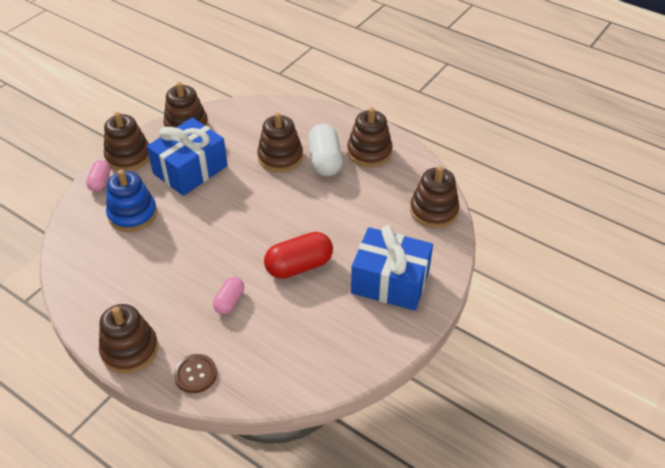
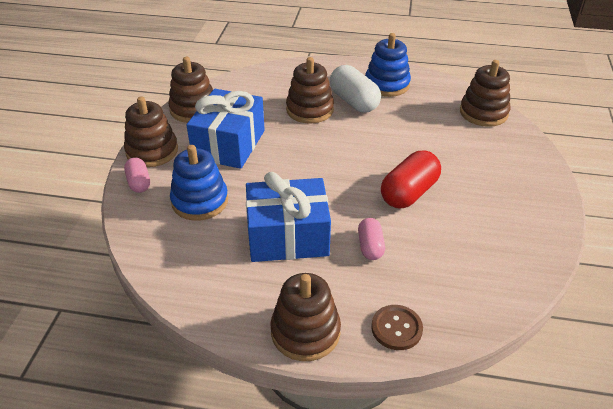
camera: 25 degrees left, 5 degrees down
brown stacking toy [347,108,393,167] -> blue stacking toy [365,33,411,97]
blue gift [351,225,433,311] -> blue gift moved to [246,172,331,262]

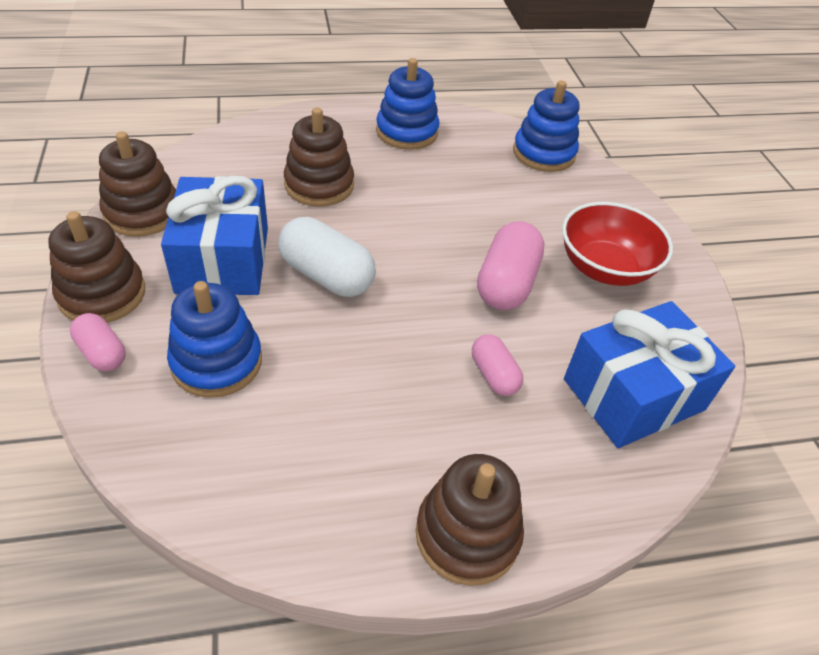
camera: 25 degrees left, 5 degrees up
blue gift [246,172,331,262] -> blue gift moved to [564,301,735,448]
white capsule [330,65,381,113] -> white capsule moved to [278,217,376,297]
brown button [371,305,423,350] -> none
red capsule [381,151,441,209] -> pink capsule [477,221,545,310]
brown stacking toy [460,60,511,127] -> blue stacking toy [513,81,580,172]
none -> red bowl [562,202,673,286]

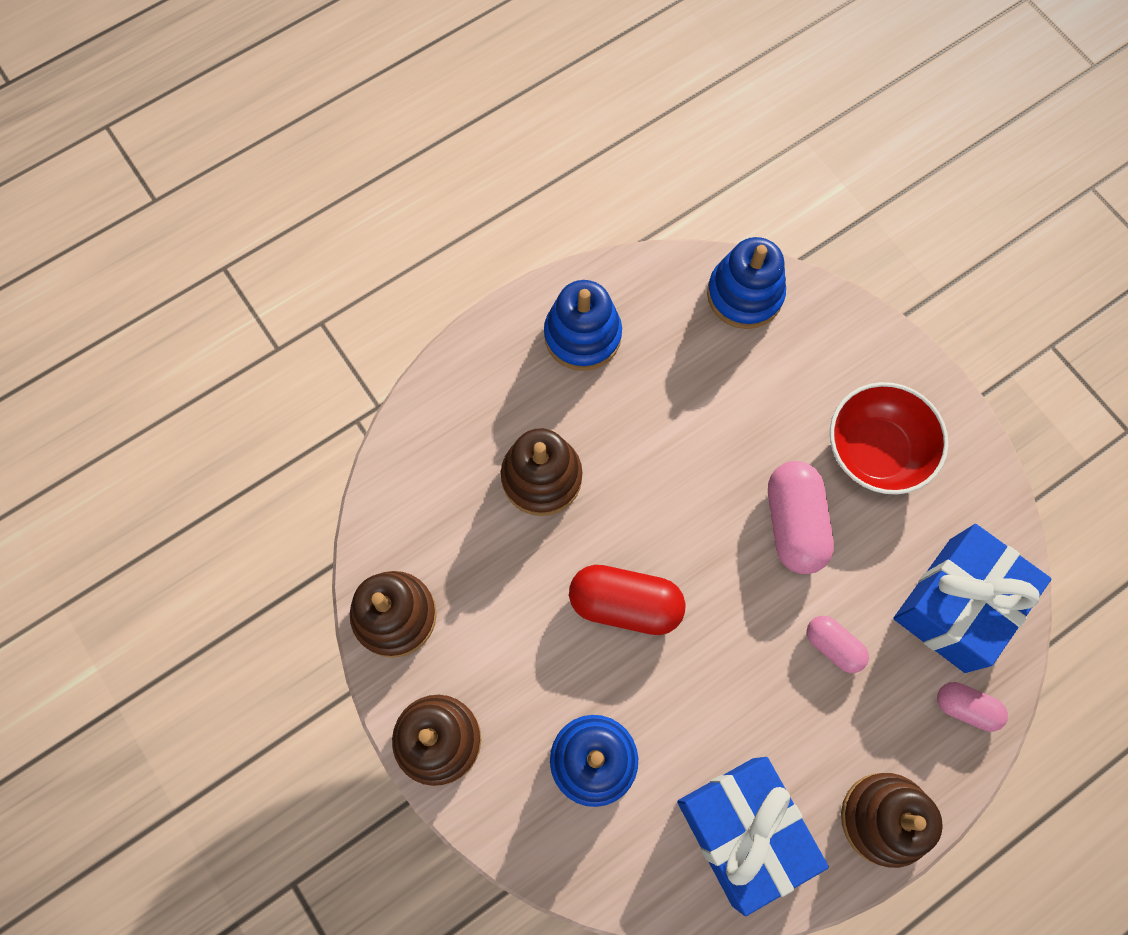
camera: 20 degrees left, 25 degrees up
pink capsule [70,313,126,371] -> pink capsule moved to [937,682,1008,732]
blue gift [161,176,268,295] -> blue gift moved to [677,757,829,916]
white capsule [278,217,376,297] -> red capsule [569,565,686,635]

